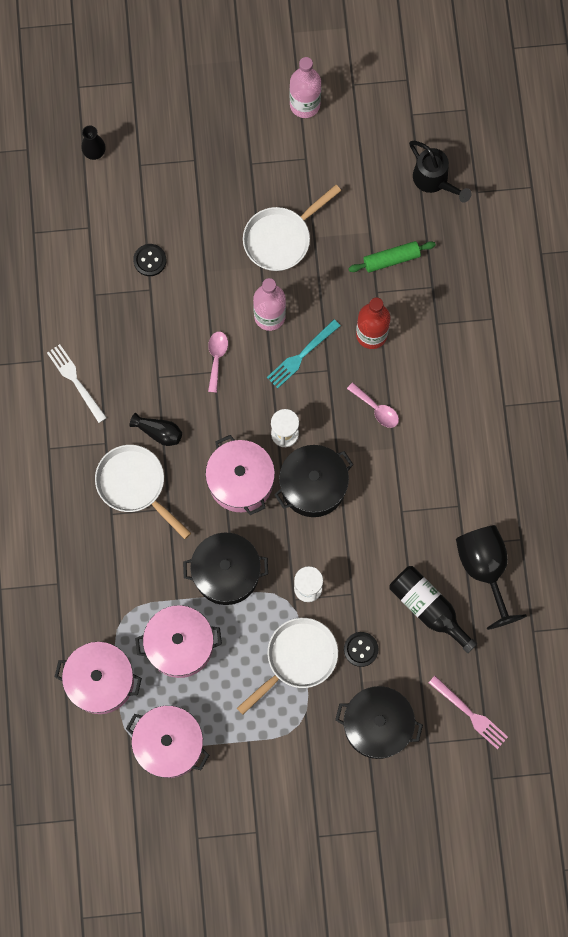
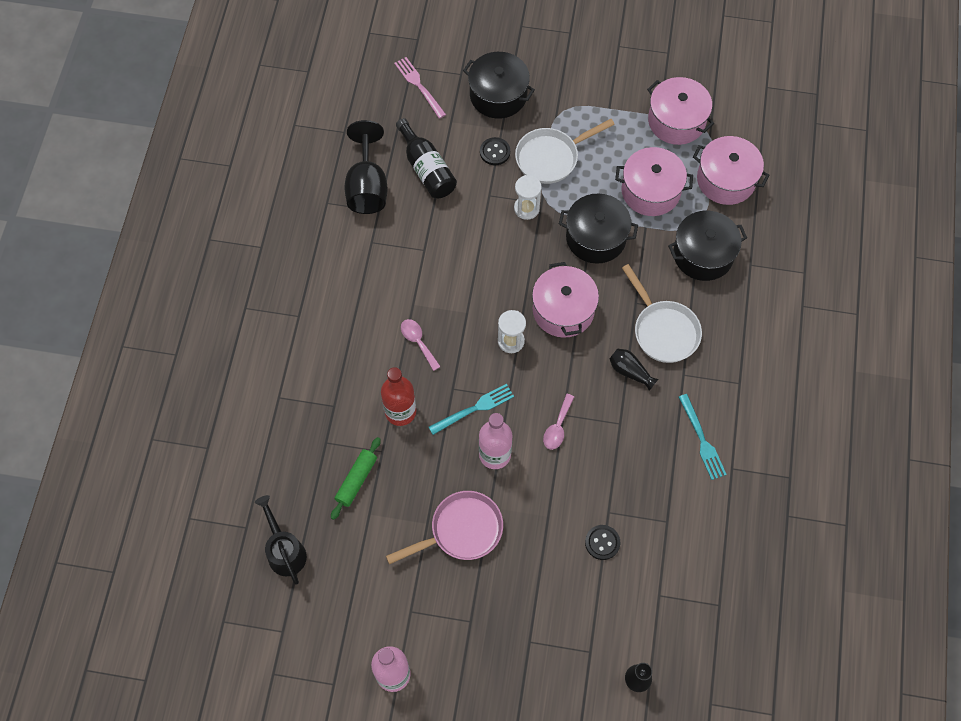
camera: 165 degrees left, 10 degrees down
white fork [47,344,107,423] -> turquoise fork [679,394,727,480]
white pan [243,185,341,271] -> pink pan [386,491,503,564]
black pot [274,445,353,517] -> black pot moved to [668,211,747,281]
green rolling pin [348,241,436,273] -> green rolling pin turned 60 degrees counterclockwise [331,437,381,520]

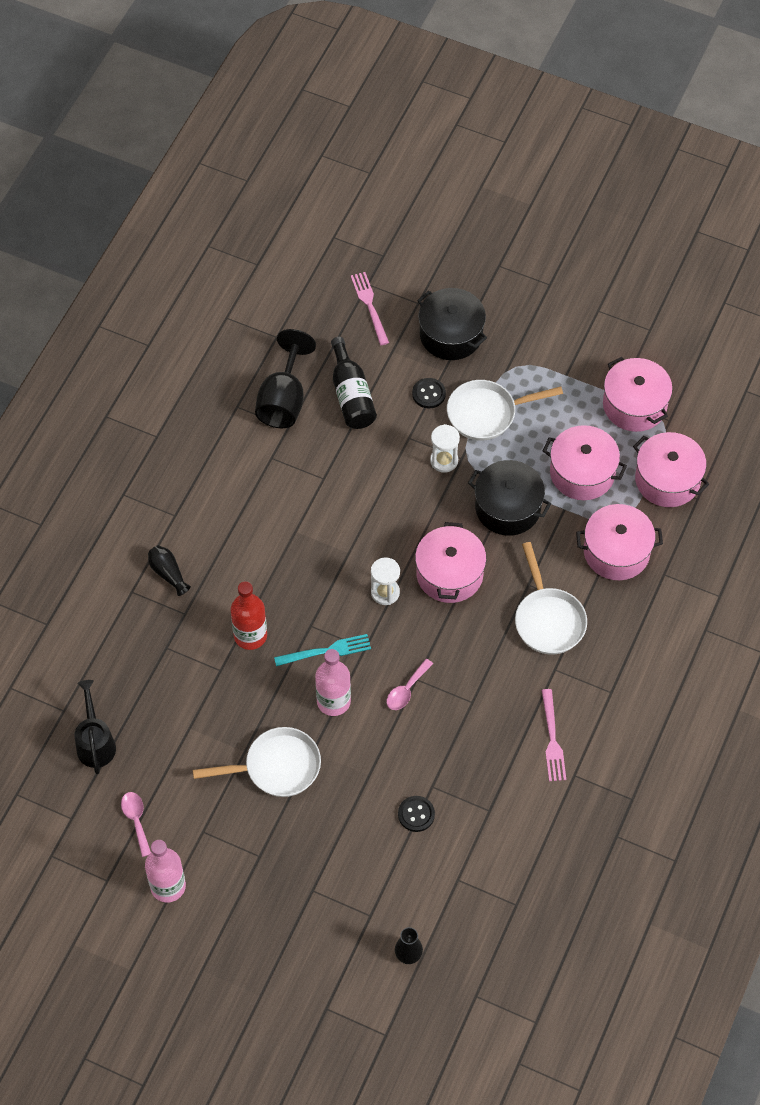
camera: 15 degrees right, 5 degrees down
green rolling pin [331,437,381,520] -> none
pink pan [386,491,503,564] -> white pan [193,727,321,797]
pink spoon [401,319,441,371] -> pink spoon moved to [121,792,151,857]
black vase [610,349,658,391] -> black vase moved to [148,545,191,596]
black pot [668,211,747,281] -> pink pot [576,504,663,580]
turquoise fork [679,394,727,480] -> pink fork [542,689,566,781]

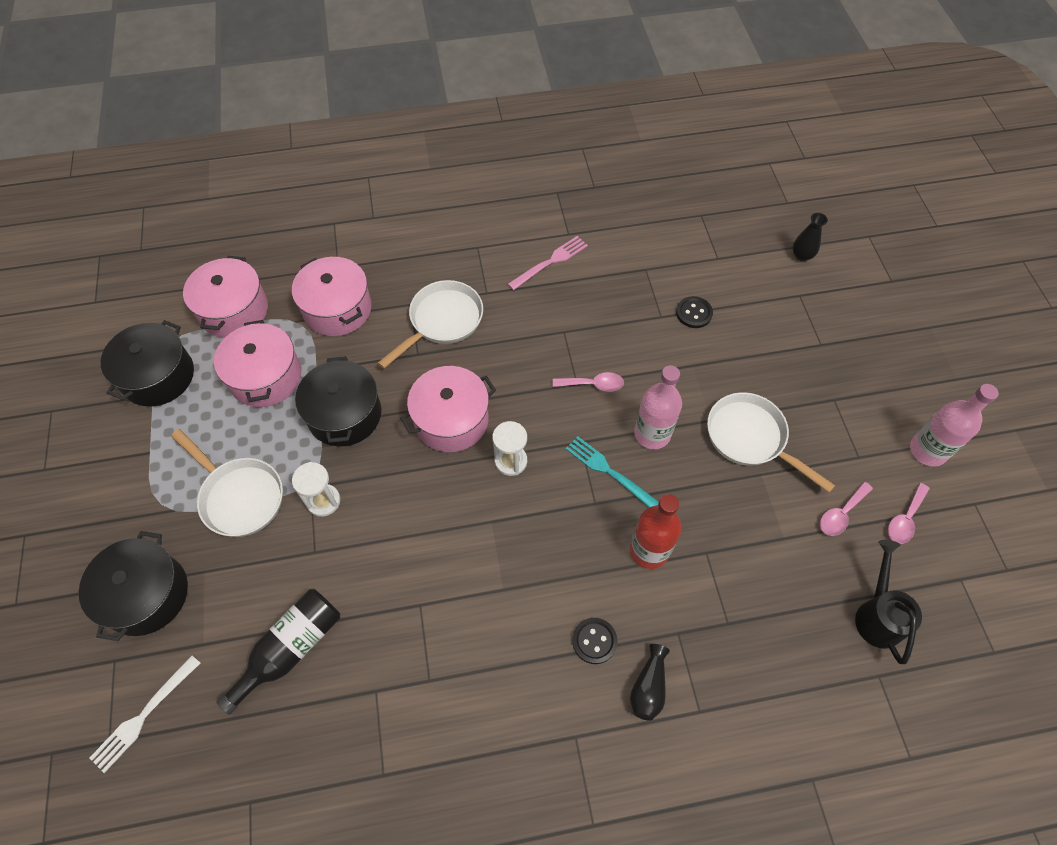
camera: 125 degrees left, 0 degrees up
black watering can [75,680,116,774] -> black watering can turned 135 degrees clockwise [855,540,922,664]
black goblet [255,329,316,428] -> none
pink fork [351,272,389,345] -> white fork [90,655,200,773]
black button [412,378,446,408] -> black button moved to [572,618,617,664]
pink pot [603,357,673,432] -> black pot [101,320,194,407]
none -> pink spoon [820,482,873,536]

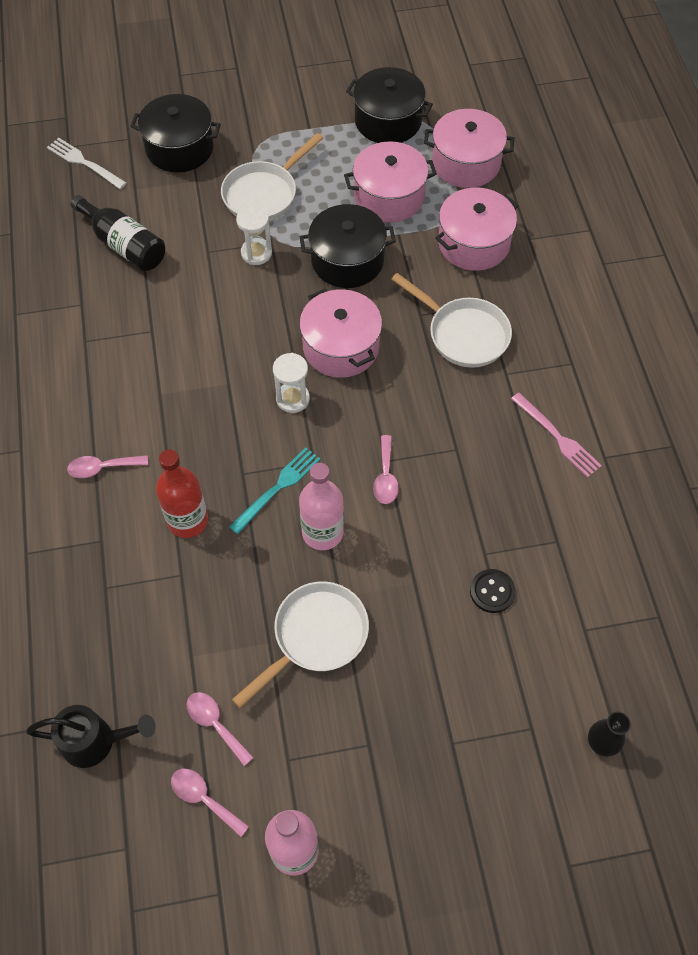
camera: 90 degrees right, 0 degrees up
black button [572,618,617,664] -> pink spoon [67,455,148,478]
black vase [630,644,670,721] -> none

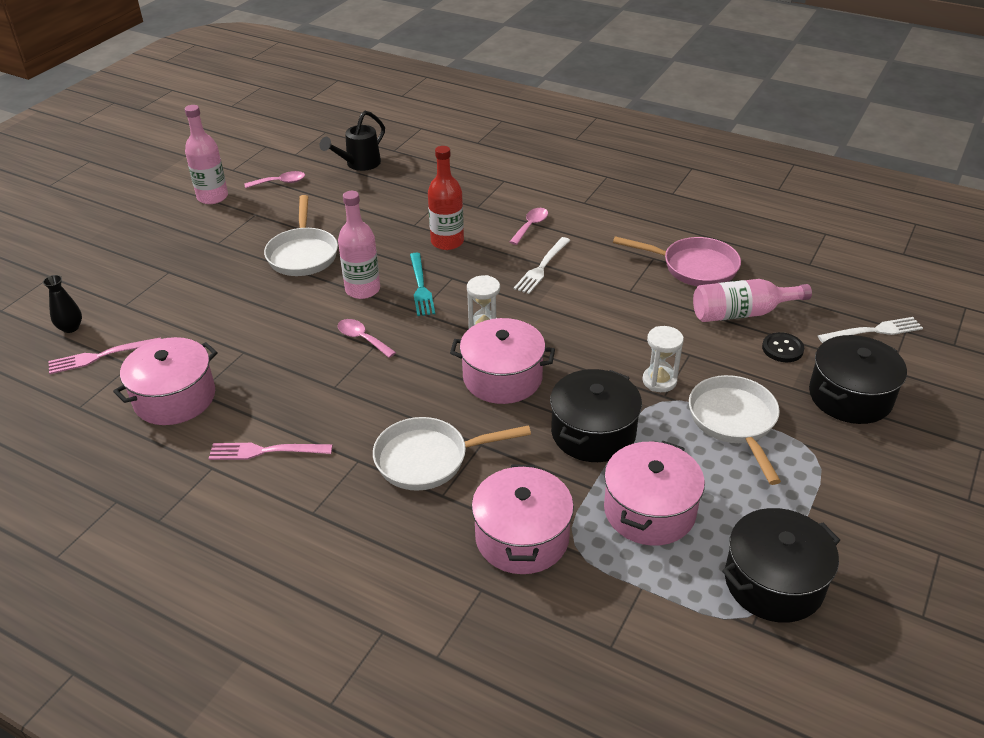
camera: 130 degrees right, 20 degrees down
black bottle [71,195,165,271] -> pink bottle [693,279,812,322]
pink spoon [187,692,254,766] -> none
pink pot [424,109,514,188] -> pink pot moved to [113,337,218,425]
black button [470,569,516,613] -> black button moved to [762,332,804,362]
none -> pink fork [49,337,161,374]
none -> white fork [514,237,570,294]
none -> pink pan [613,236,741,286]

